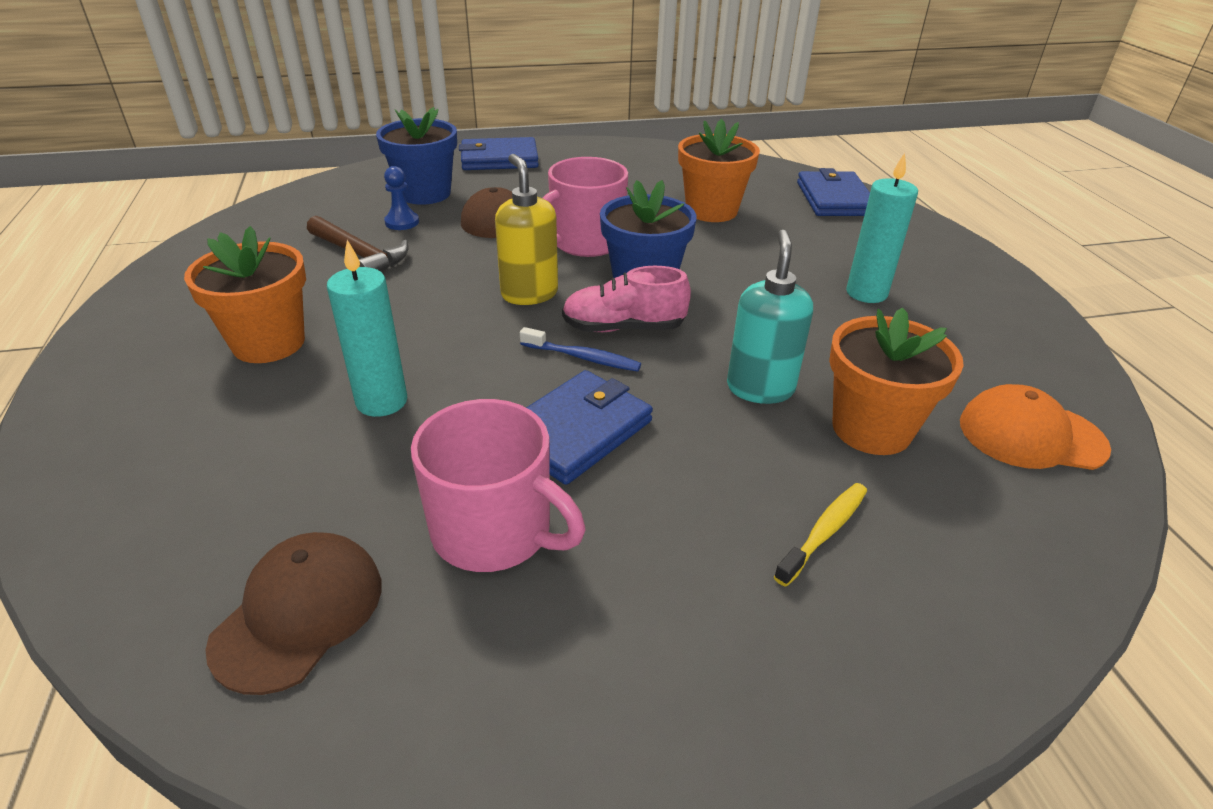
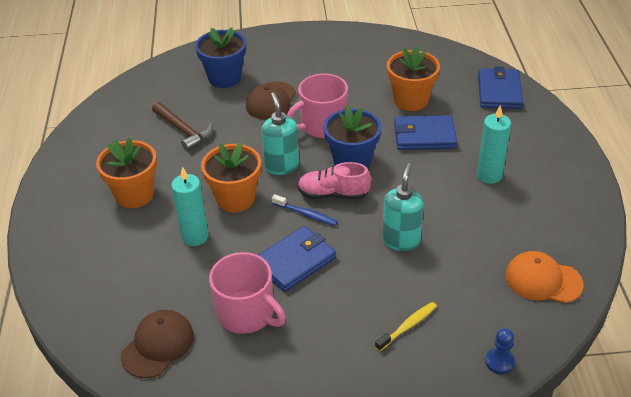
camera: 10 degrees right, 5 degrees up
blue pawn [384,166,419,230] -> blue pawn moved to [485,328,515,374]
blue wallet [459,137,539,170] -> blue wallet moved to [394,115,457,150]
yellow soap dispenser [495,154,558,305] -> turquoise soap dispenser [261,92,299,175]
orange flower pot [829,307,964,455] -> orange flower pot moved to [201,142,261,212]

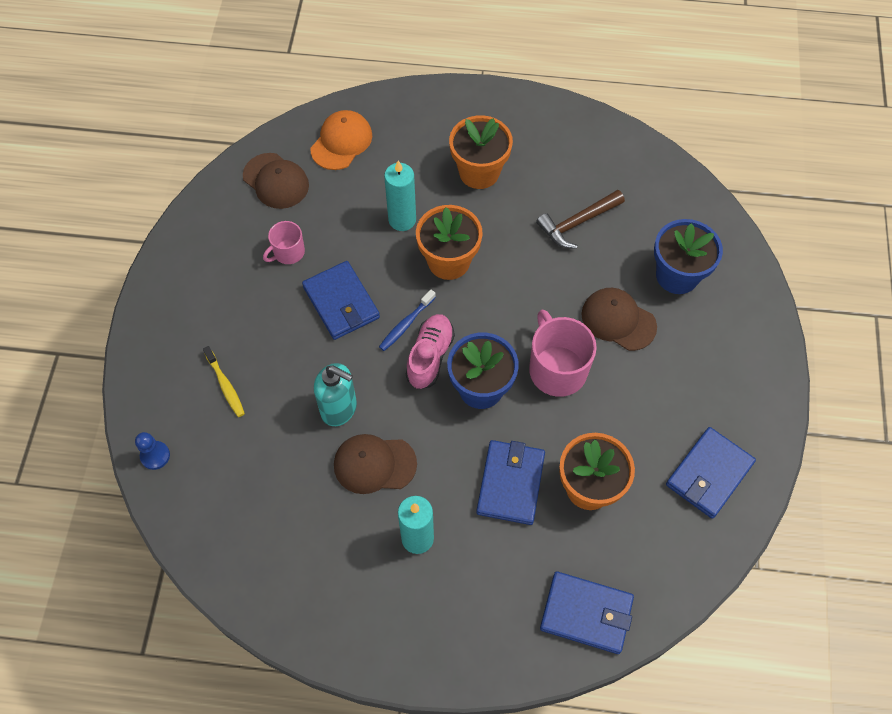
camera: 100 degrees right, 20 degrees up
pink mug [209,252,286,334] -> pink mug [263,221,305,264], size x0.57
turquoise soap dispenser [261,92,299,175] -> none
orange cap [505,251,584,303] -> orange cap moved to [310,110,372,170]
none -> brown cap [334,434,417,494]
none -> blue wallet [666,427,756,519]

